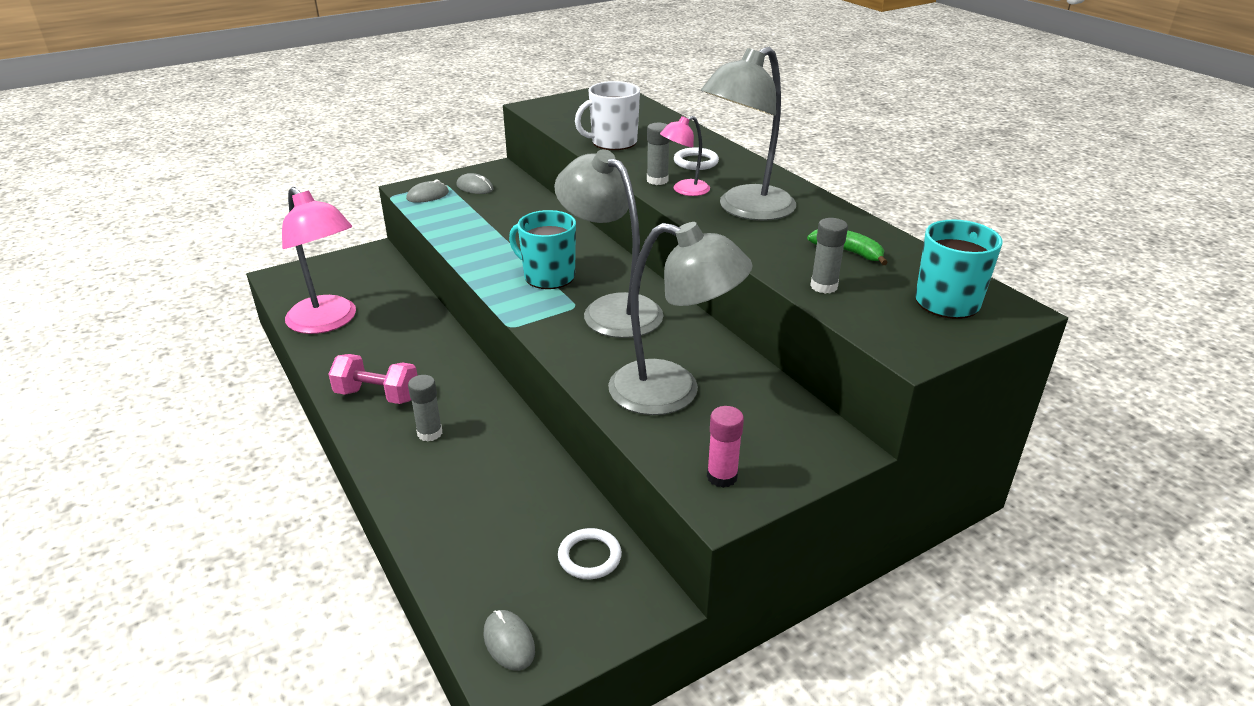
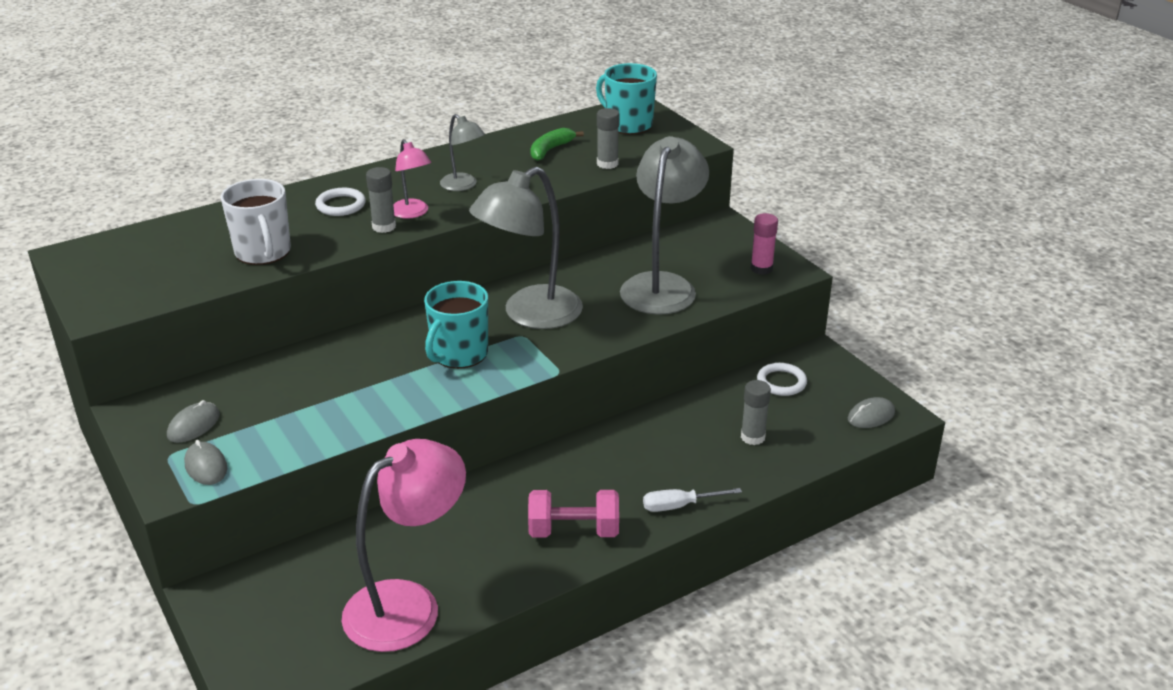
camera: 90 degrees left, 0 degrees up
pink dumbbell [328,354,417,404] -> pink dumbbell turned 75 degrees clockwise [528,490,619,538]
grey glue stick [408,375,442,442] -> grey glue stick moved to [741,380,771,445]
grey lamp [701,47,796,221] -> grey lamp [440,114,485,191], size x0.50
none -> white screwdriver [643,488,742,512]

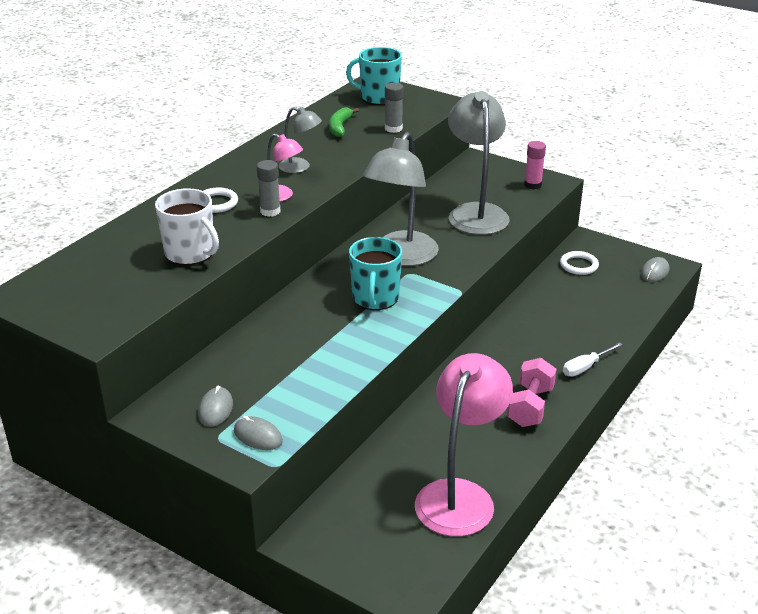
camera: 25 degrees left, 0 degrees up
pink dumbbell [528,490,619,538] -> pink dumbbell turned 45 degrees counterclockwise [507,358,556,427]
grey glue stick [741,380,771,445] -> none

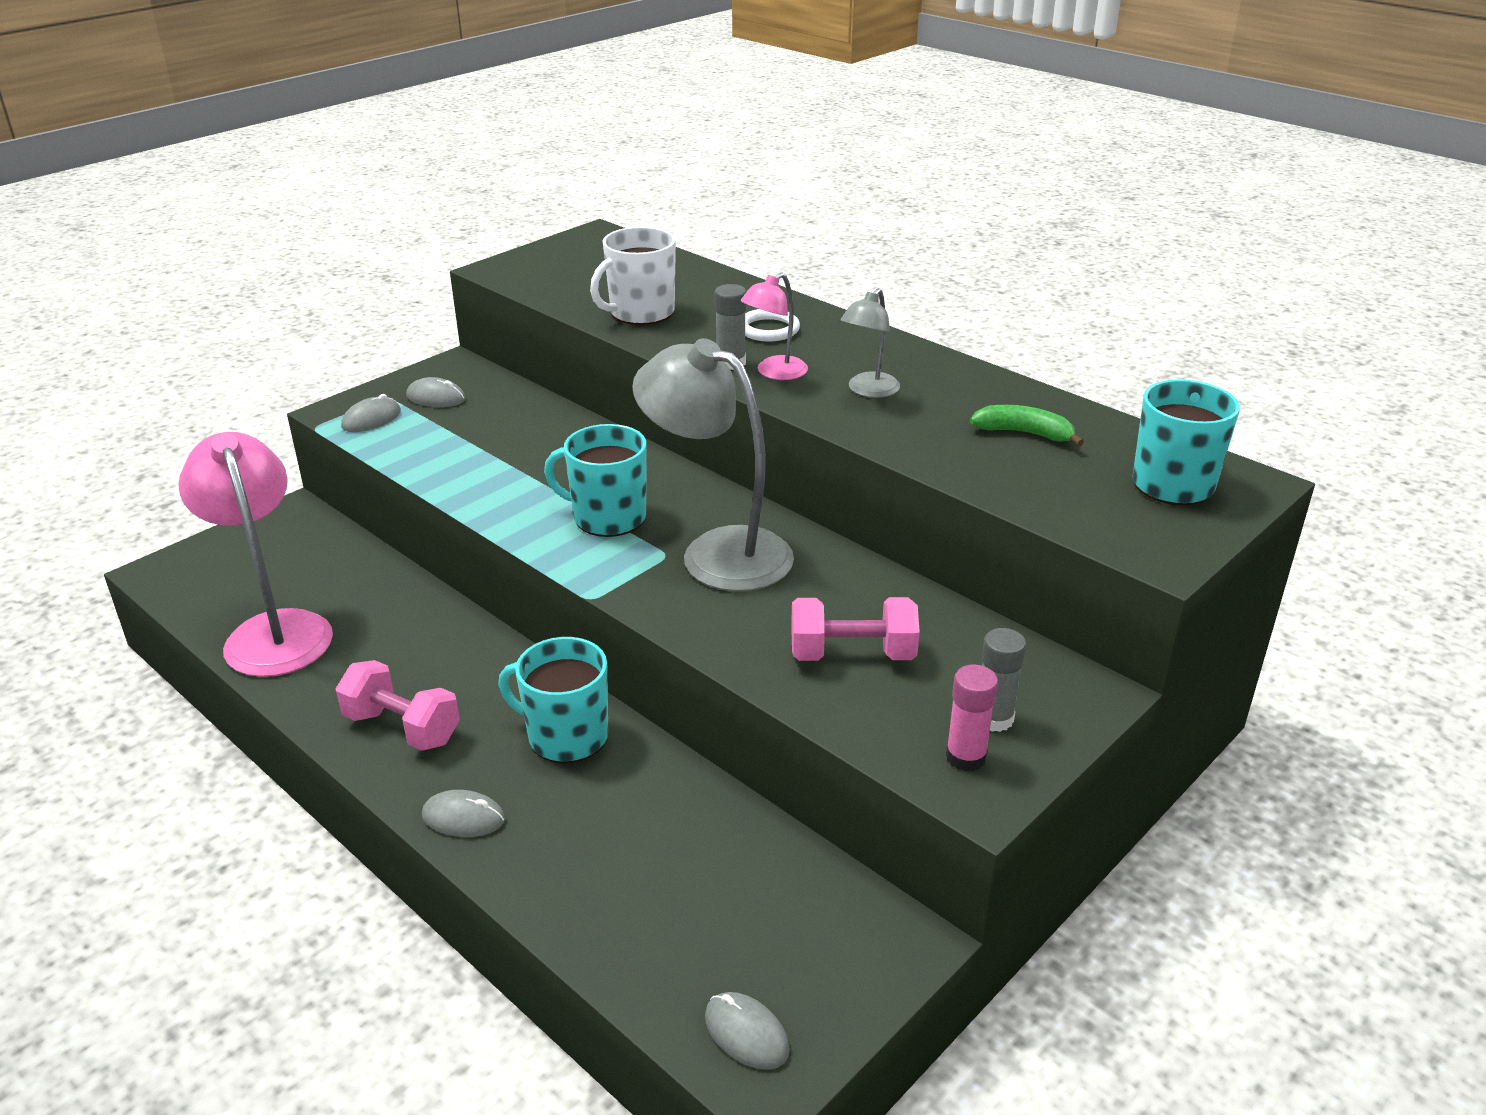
camera: 100 degrees right, 0 degrees up
grey glue stick [385,83,403,133] -> grey glue stick moved to [982,628,1026,732]
pink lamp [415,353,513,537] -> pink lamp turned 150 degrees counterclockwise [178,432,333,677]
grey lamp [448,91,510,235] -> pink dumbbell [791,597,920,661]
white ring [560,251,599,275] -> none
white screwdriver [563,342,623,376] -> grey mouse [422,790,505,837]
none -> turquoise mug [498,637,608,763]

